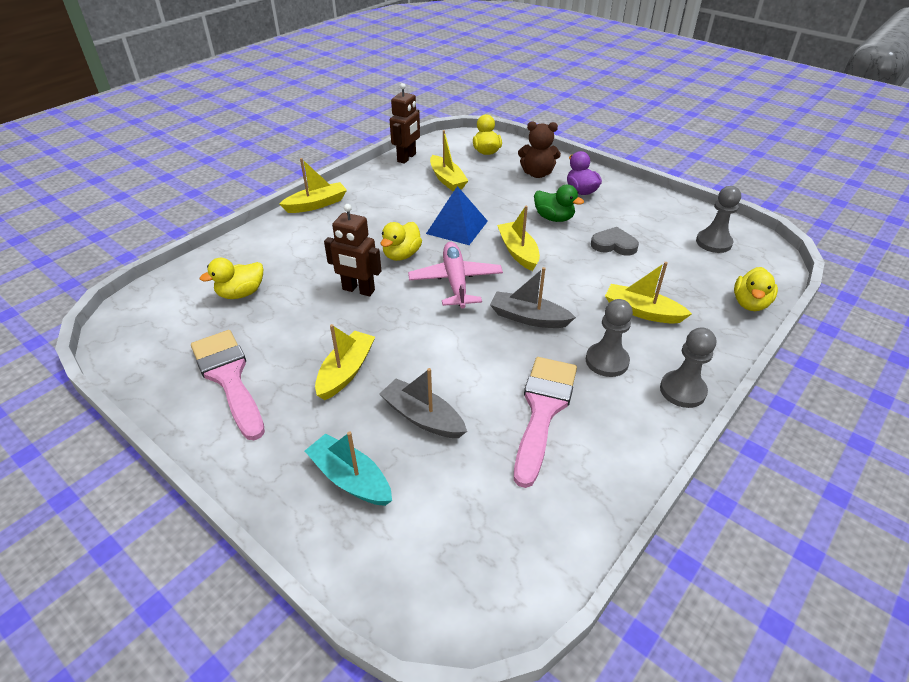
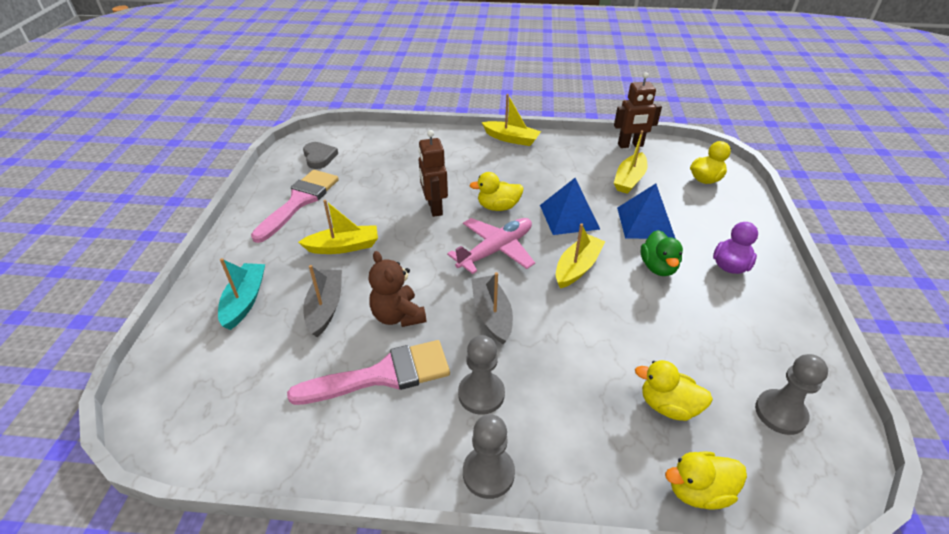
camera: 55 degrees right, 0 degrees up
yellow duck [200,258,263,299] -> yellow duck moved to [635,360,713,421]
brown teddy bear [518,121,561,178] -> brown teddy bear moved to [369,251,426,327]
grey heart [591,227,639,256] -> grey heart moved to [303,142,338,169]
yellow boat [605,262,692,324] -> none
none -> blue pyramid [617,184,676,239]

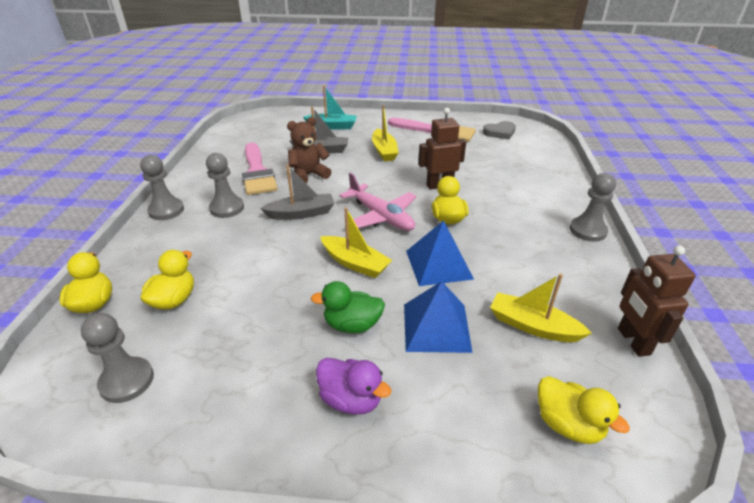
camera: 90 degrees right, 5 degrees down
yellow boat [482,94,541,146] -> grey pawn [569,173,616,242]

